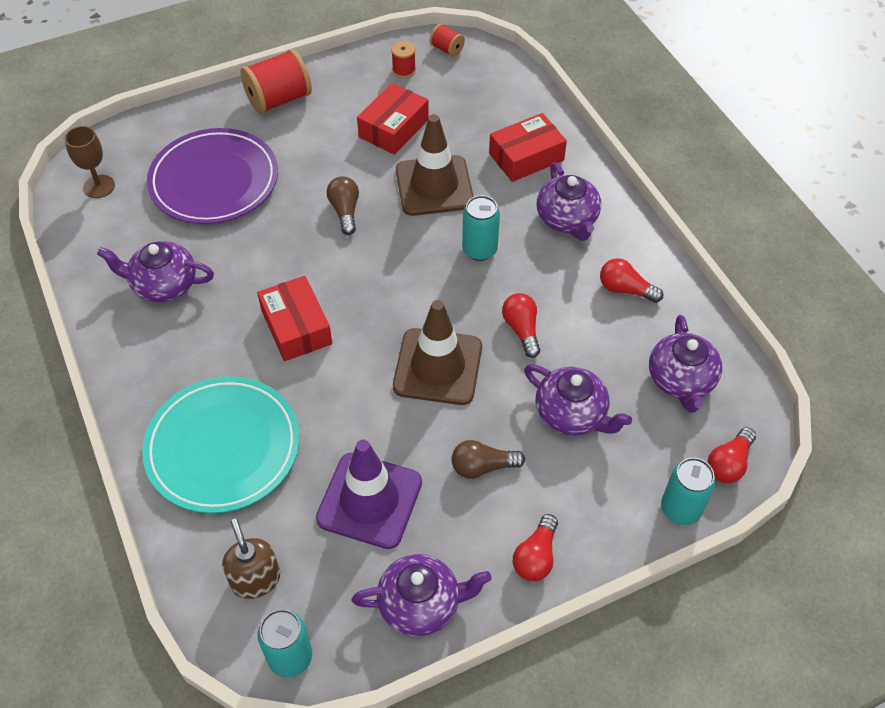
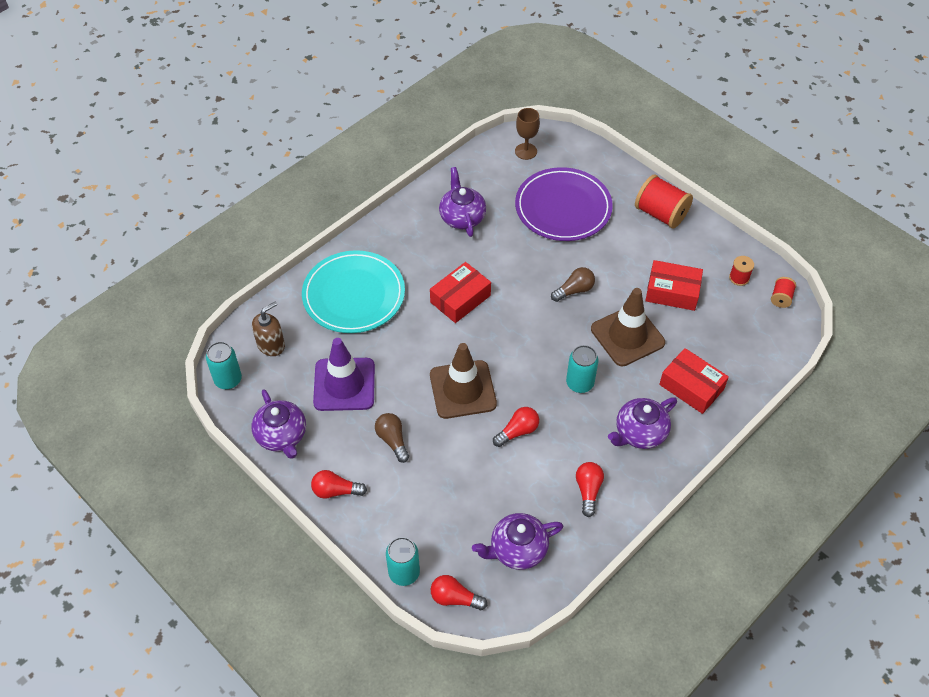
camera: 70 degrees right, 0 degrees up
purple teapot [524,364,632,436] -> none

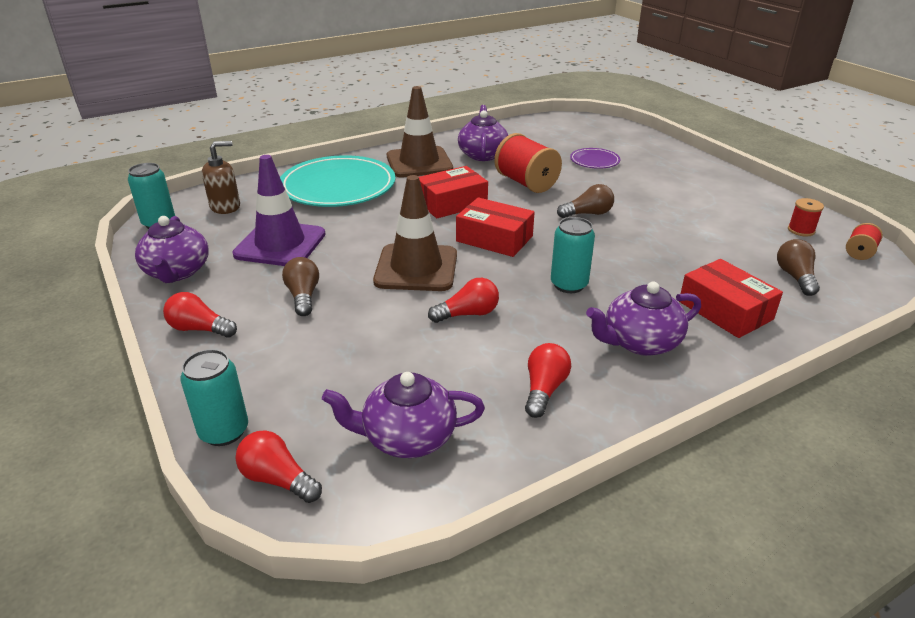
camera: 15 degrees right, 20 degrees down
brown goblet [515,108,540,160] -> none
purple plate [515,167,613,241] -> purple plate [570,148,620,169], size x0.46
brown traffic cone [591,288,665,366] -> brown traffic cone moved to [387,86,453,178]
red spool [635,174,693,229] -> red spool moved to [494,133,562,193]
red box [645,260,703,311] -> red box moved to [456,197,535,257]
none -> brown light bulb [777,239,820,296]

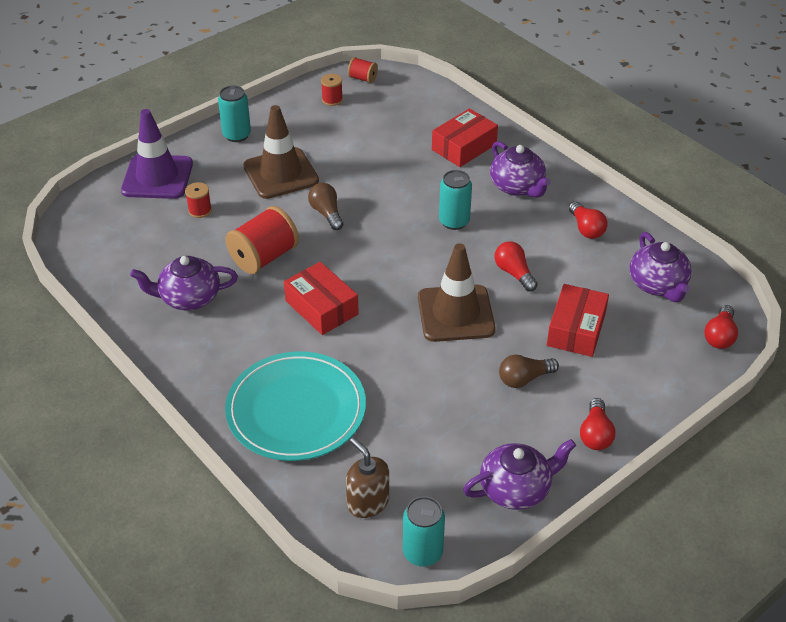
camera: 100 degrees left, 10 degrees up
turquoise can [180,349,248,446] -> turquoise can moved to [218,86,251,142]
purple traffic cone [232,155,325,266] -> purple traffic cone moved to [121,109,193,199]
brown traffic cone [387,86,453,178] -> brown traffic cone moved to [243,105,319,199]
red box [456,197,535,257] -> red box moved to [547,284,609,357]
red light bulb [525,343,571,418] -> red light bulb turned 120 degrees counterclockwise [569,201,608,239]
purple plate [570,148,620,169] -> red spool [185,182,212,218]
brown light bulb [777,239,820,296] -> none

